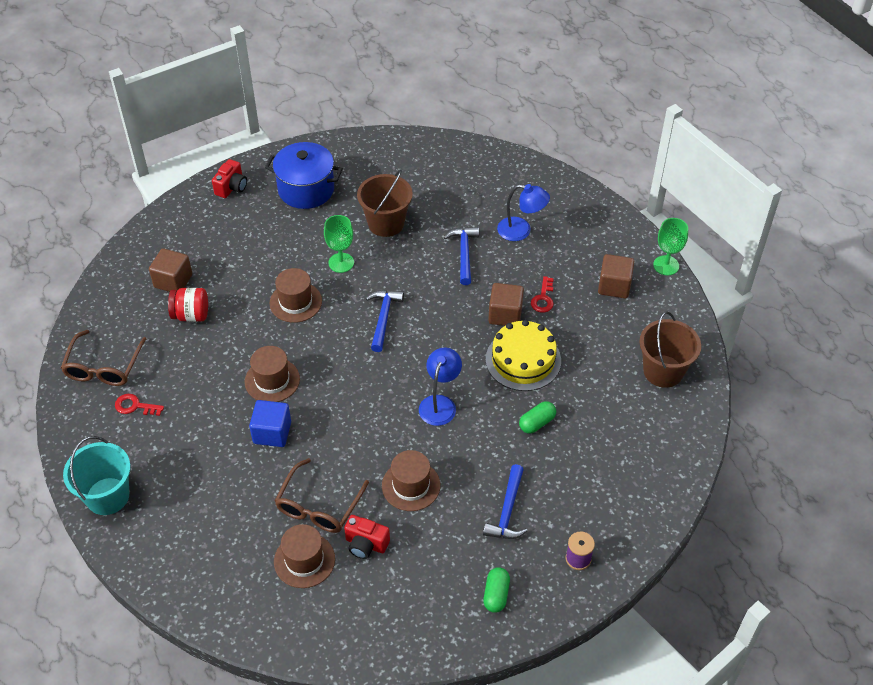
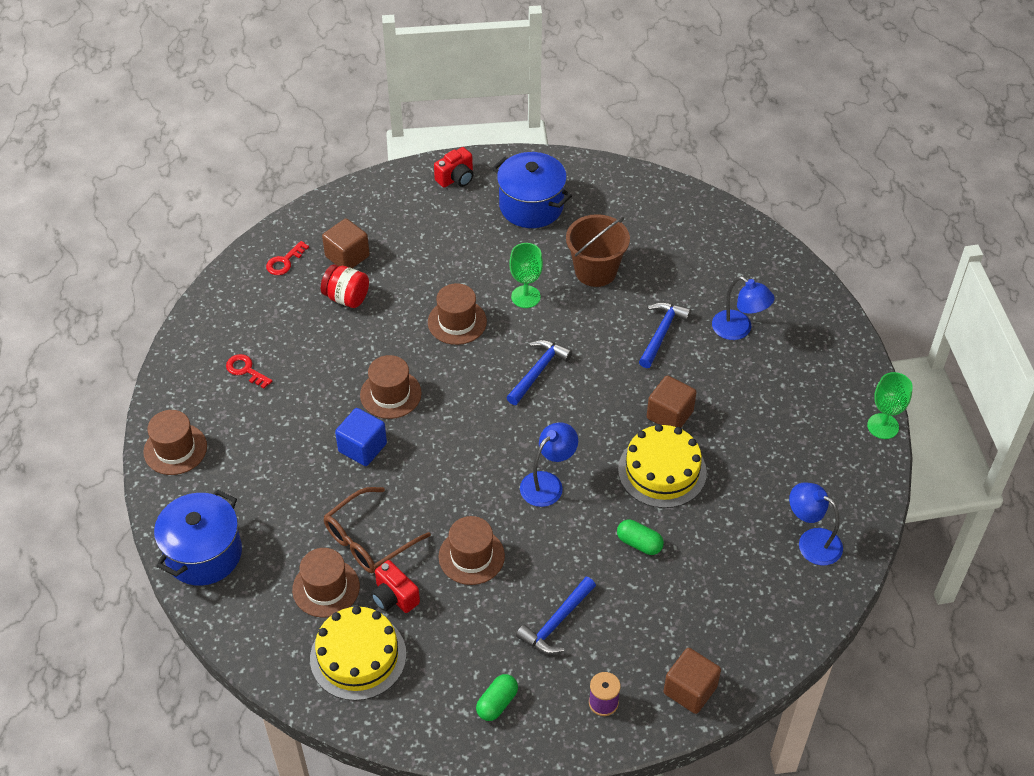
camera: 25 degrees right, 0 degrees up
brown glasses [61,330,146,386] -> none
turquoise bucket [63,436,131,515] -> brown hat [144,410,207,475]
green capsule [519,401,556,434] -> green capsule turned 45 degrees clockwise [617,520,664,555]
red key [531,276,554,313] -> red key moved to [266,241,309,275]
brown cube [598,254,634,298] -> brown cube moved to [664,648,721,714]
brown bucket [639,312,701,388] -> blue lamp [789,482,843,565]
none -> blue pot [154,489,242,586]
none -> yellow cake [310,606,406,701]

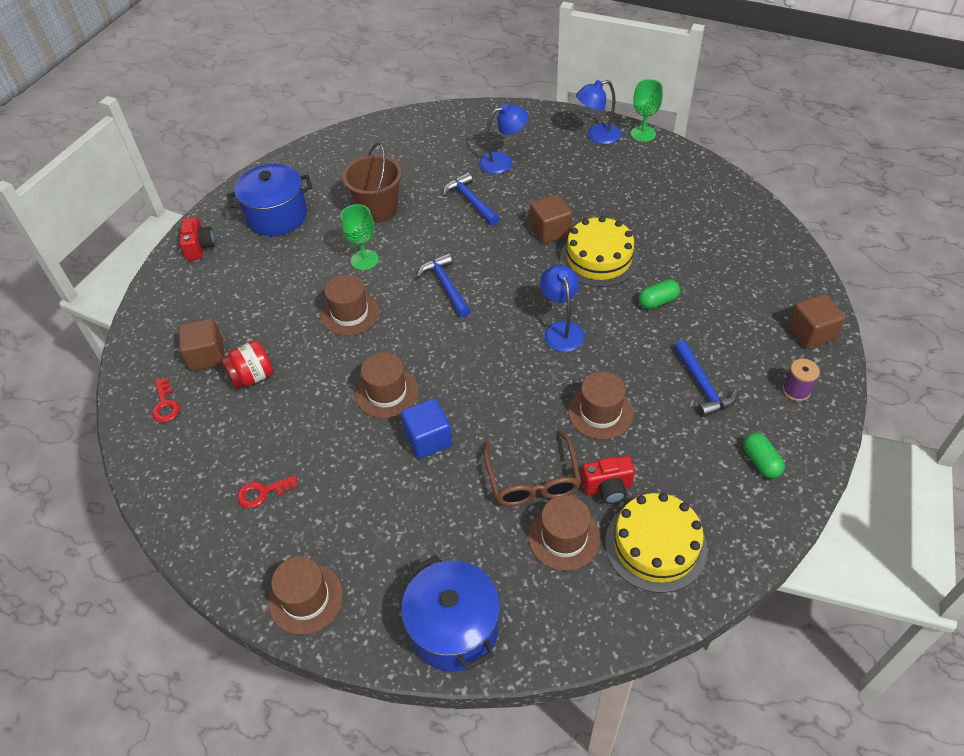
camera: 55 degrees left, 0 degrees up
blue lamp [789,482,843,565] -> blue lamp moved to [576,80,621,144]

